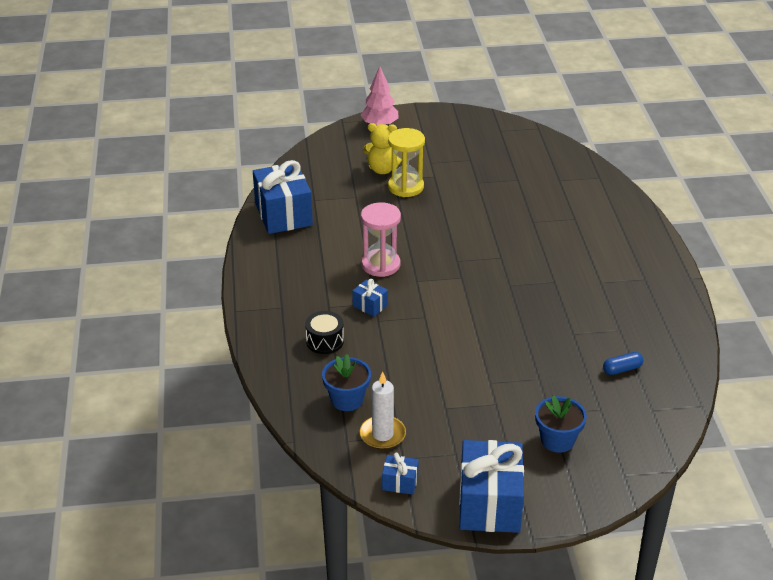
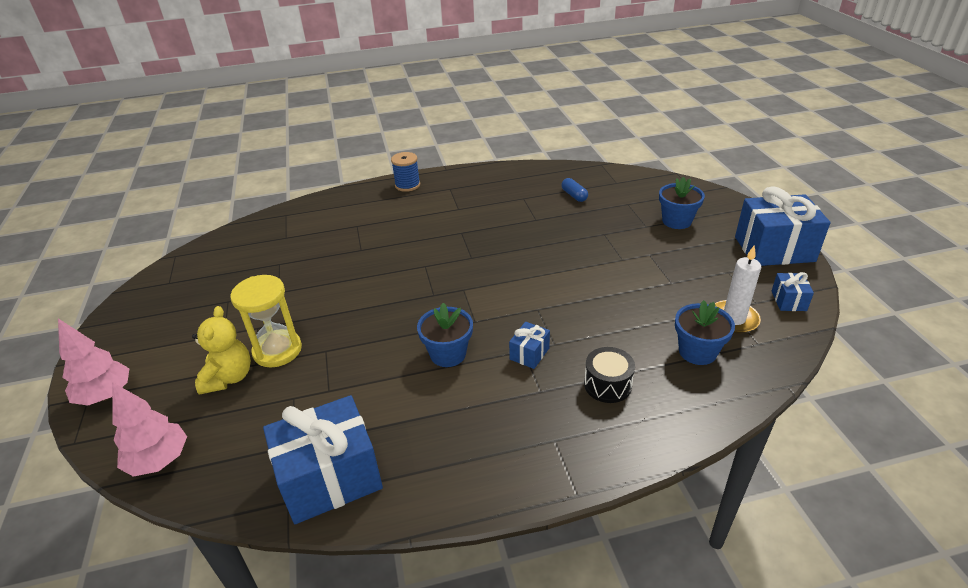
camera: 95 degrees left, 0 degrees up
pink hourglass [361,202,401,277] -> blue flower pot [417,303,473,367]
none -> pink tree [112,382,187,477]
none -> blue spool [391,152,420,192]

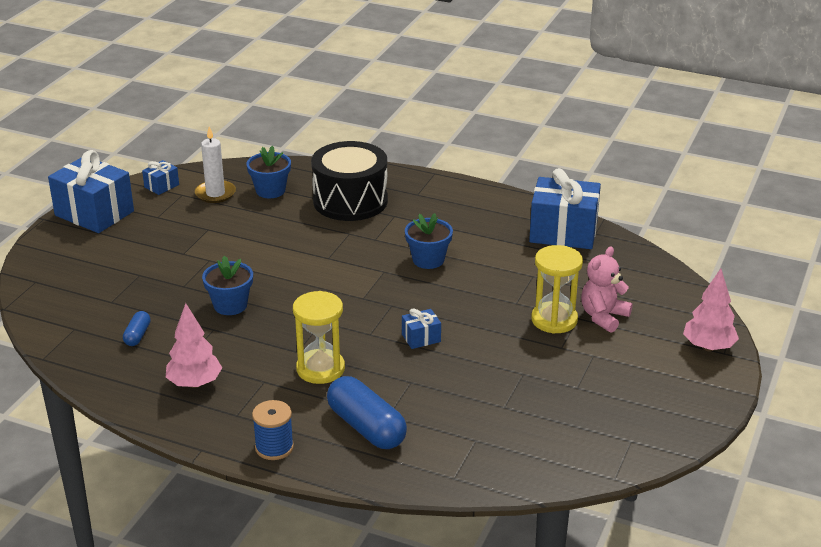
camera: 145 degrees left, 5 degrees down
pink tree [112,382,187,477] -> pink tree moved to [166,303,222,388]
yellow teddy bear [192,306,251,395] -> pink teddy bear [581,247,633,333]
blue gift [509,321,550,369] -> blue gift moved to [402,308,441,349]
black drum [584,347,635,403] -> black drum [311,141,388,221], size x2.05
blue flower pot [659,177,705,229] -> blue flower pot moved to [202,256,253,315]
none -> yellow hourglass [293,291,345,384]
none -> blue capsule [327,376,407,449]

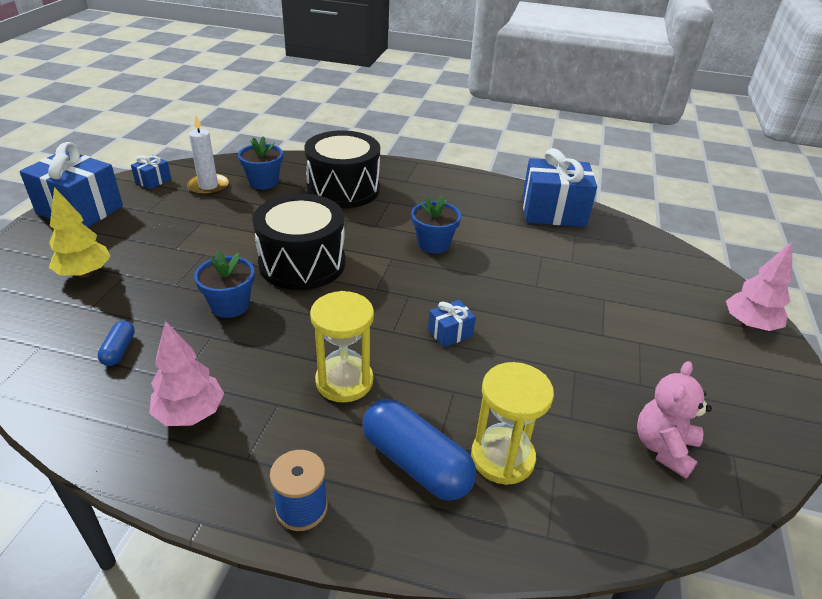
camera: 10 degrees left, 5 degrees up
yellow hourglass [531,245,583,334] -> yellow hourglass moved to [471,362,554,485]
pink teddy bear [581,247,633,333] -> pink teddy bear moved to [637,361,712,479]
none -> yellow tree [49,187,111,278]
none -> black drum [252,194,345,290]

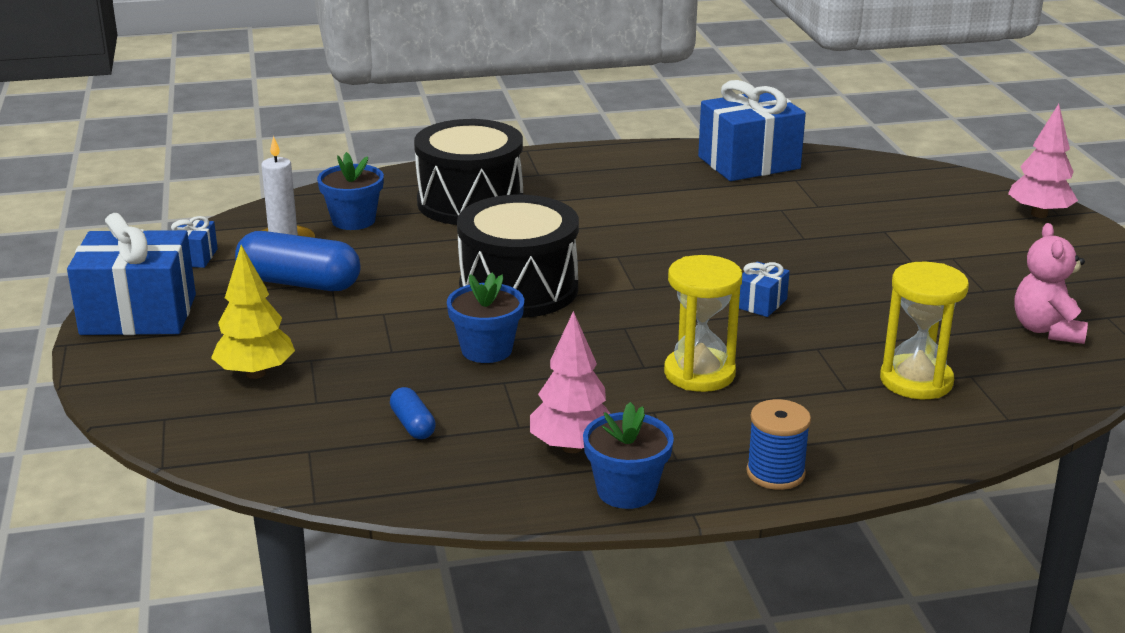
camera: 25 degrees left, 10 degrees down
blue capsule [363,399,476,501] -> blue capsule moved to [235,231,361,291]
blue flower pot [411,195,461,254] -> blue flower pot moved to [583,402,674,509]

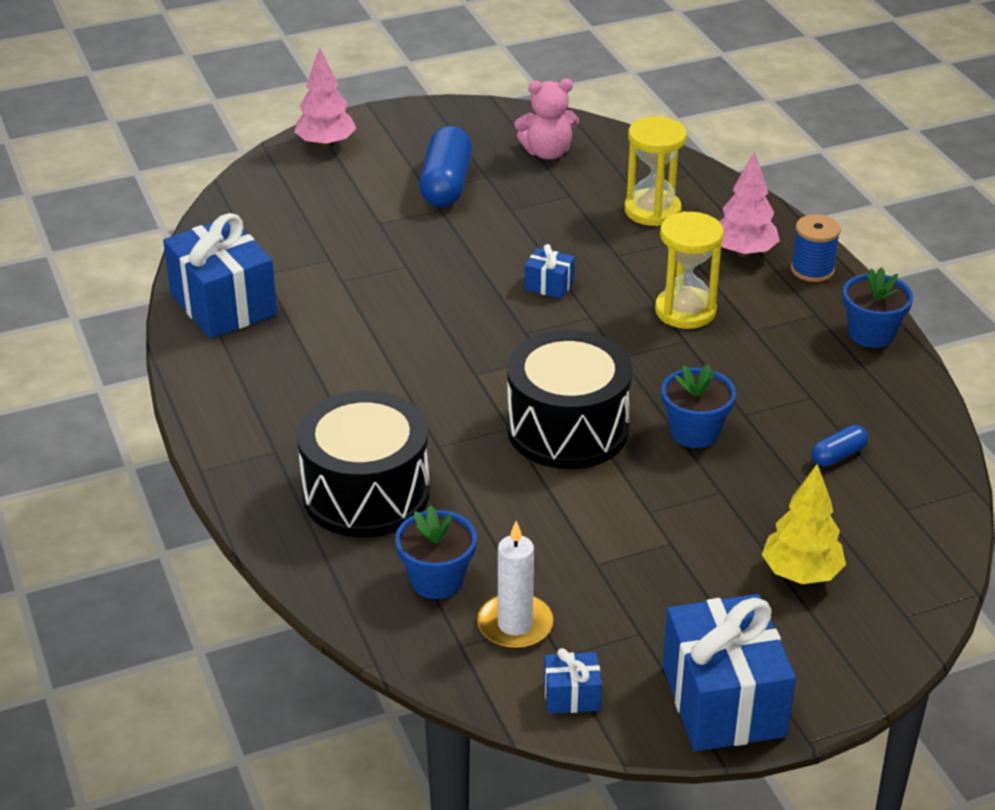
camera: 100 degrees left, 10 degrees up
blue capsule [235,231,361,291] -> blue capsule moved to [419,126,472,207]
pink tree [530,311,611,453] -> pink tree moved to [719,151,780,257]

